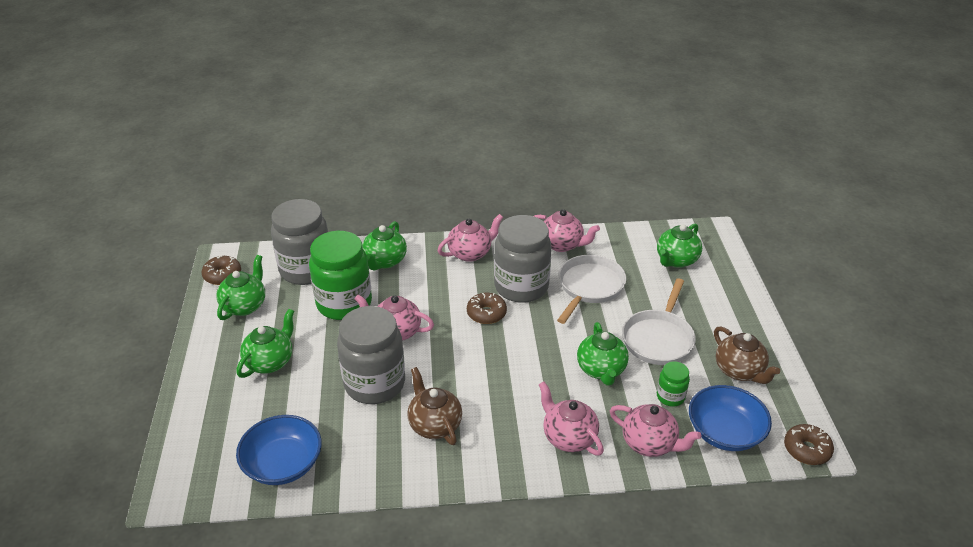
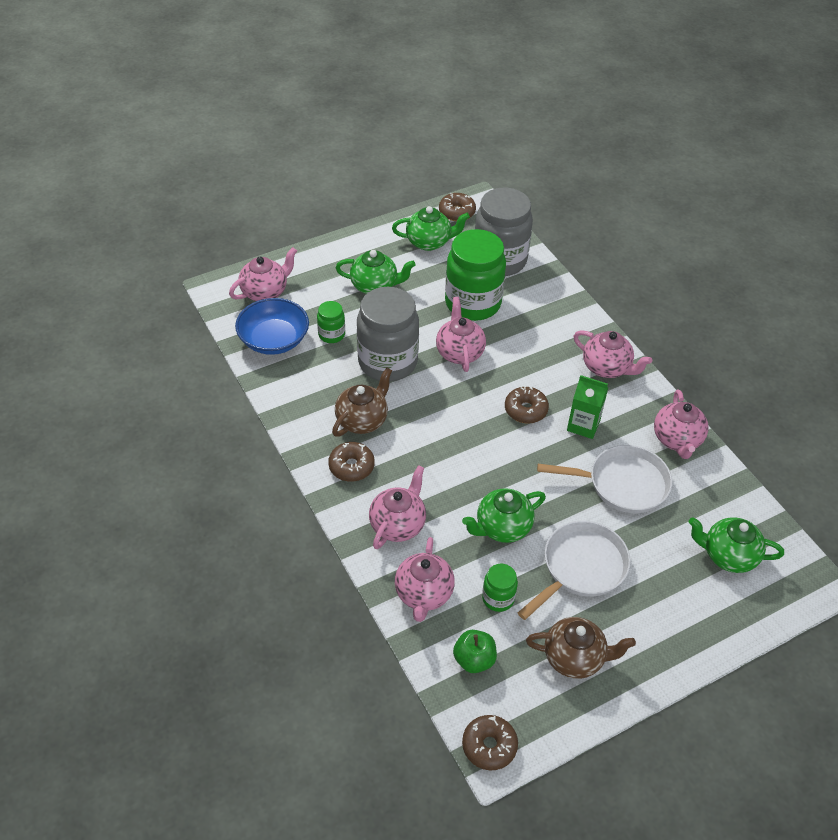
camera: 65 degrees right, 10 degrees up
green teapot [362,221,407,271] -> none
grey jar [494,215,551,303] -> green carton [567,375,608,439]
white pan [622,278,696,365] -> white pan turned 135 degrees clockwise [518,521,631,620]
blue bowl [689,385,772,451] -> green apple [453,630,497,673]
brown teapot [714,326,780,384] -> brown teapot turned 120 degrees counterclockwise [526,617,636,679]
none -> pink teapot [229,247,297,301]
none -> green jar [317,301,345,343]
none -> brown donut [328,442,375,482]

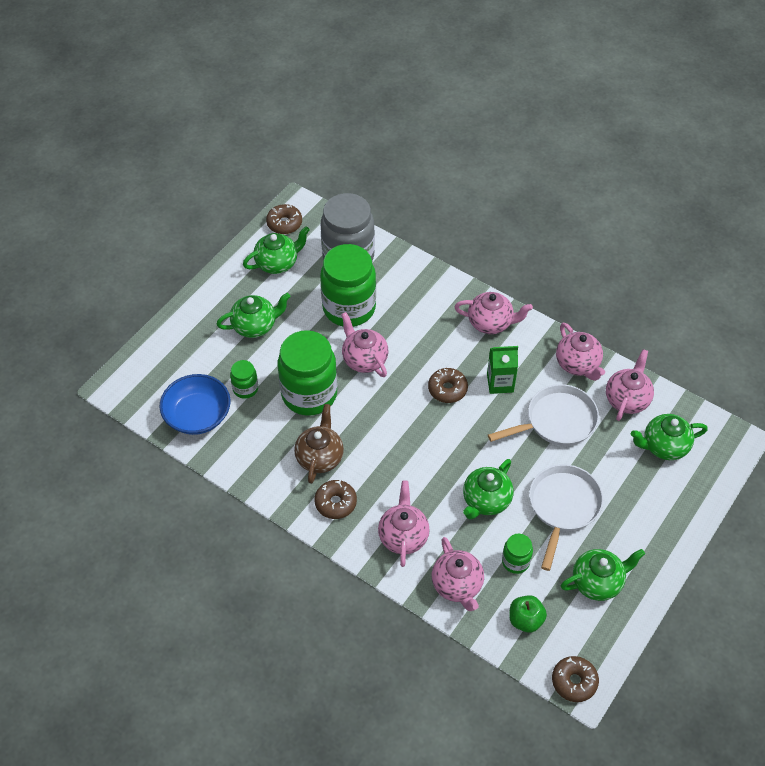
camera: 25 degrees left, 5 degrees up
pink teapot [229,247,297,301] -> pink teapot moved to [606,349,654,421]
grey jar [357,287,419,382] -> green jar [278,330,337,416]
brown teapot [526,617,636,679] -> green teapot [561,549,645,601]

